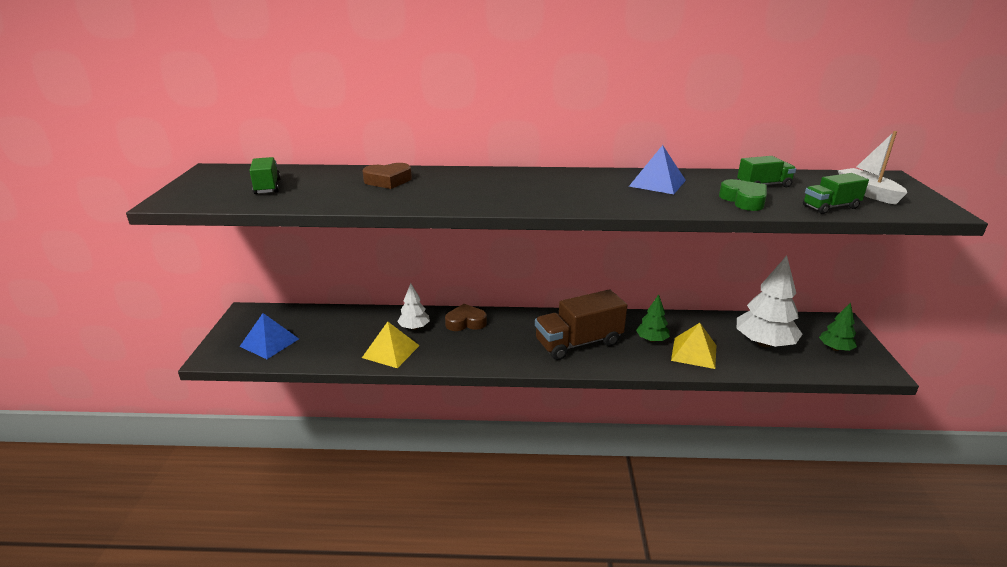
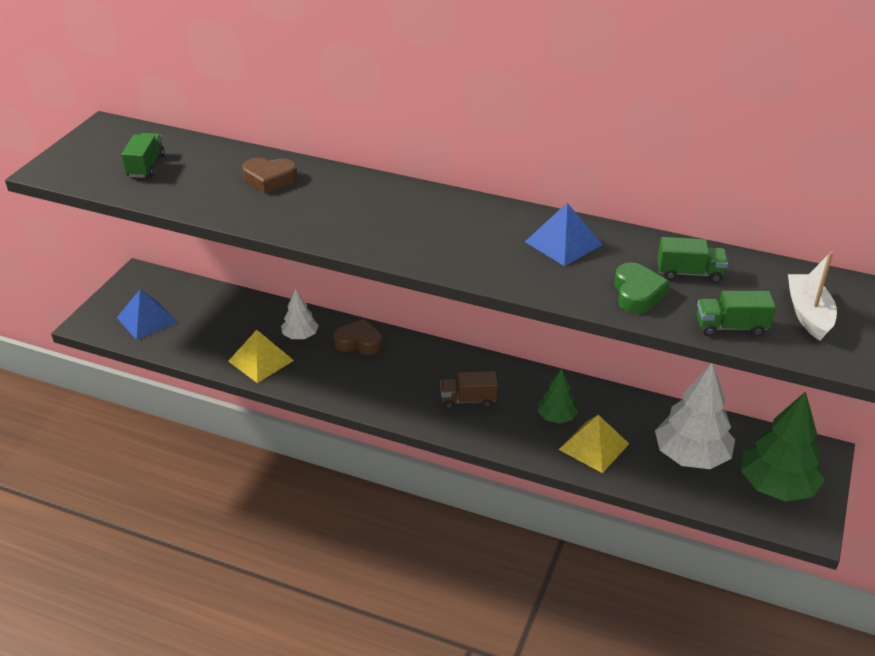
camera: 20 degrees right, 10 degrees up
brown truck [535,289,627,360] -> brown truck [440,371,498,409], size x0.54
green tree [819,302,857,351] -> green tree [741,391,825,501], size x1.84

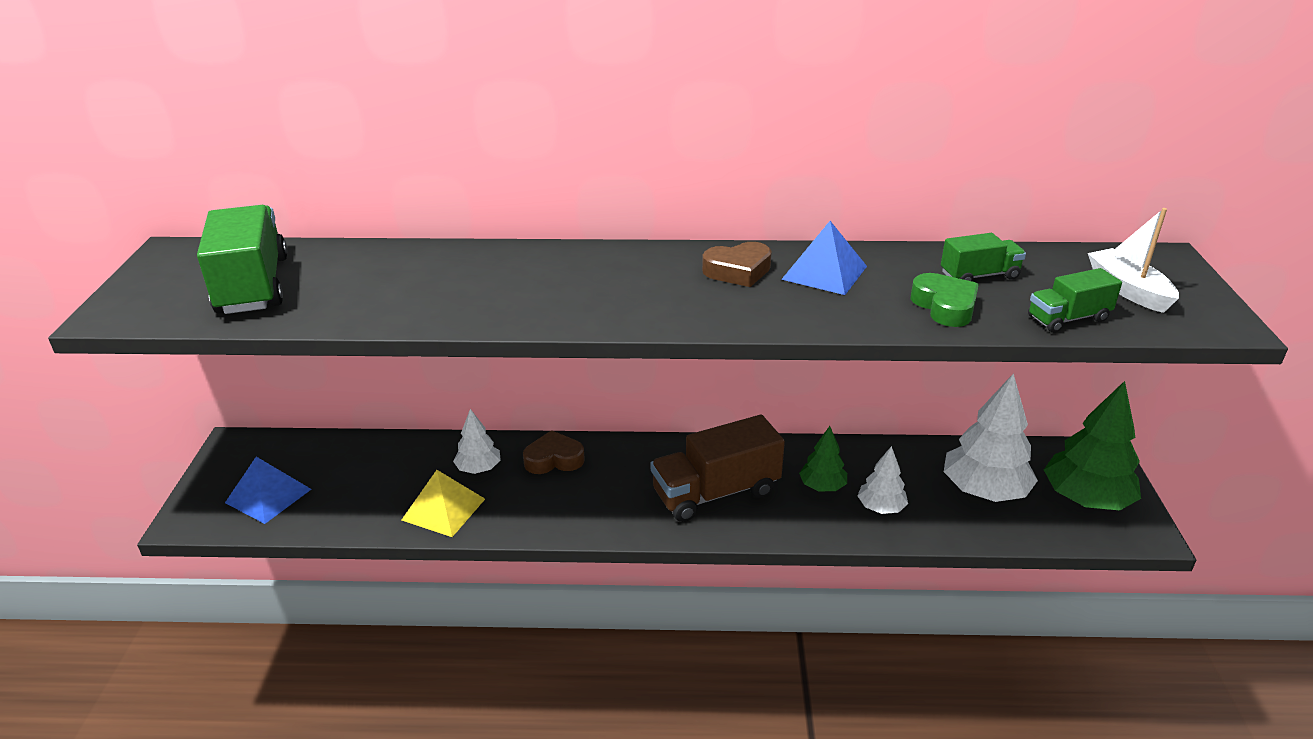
camera: 20 degrees left, 5 degrees down
green truck [121,133,165,178] -> green truck [197,205,288,314], size x1.84
brown heart [242,158,297,194] -> brown heart moved to [702,242,772,287]
brown truck [440,371,498,409] -> brown truck [651,415,785,522], size x1.84
yellow pyramid [559,415,629,473] -> white tree [858,446,908,514]

